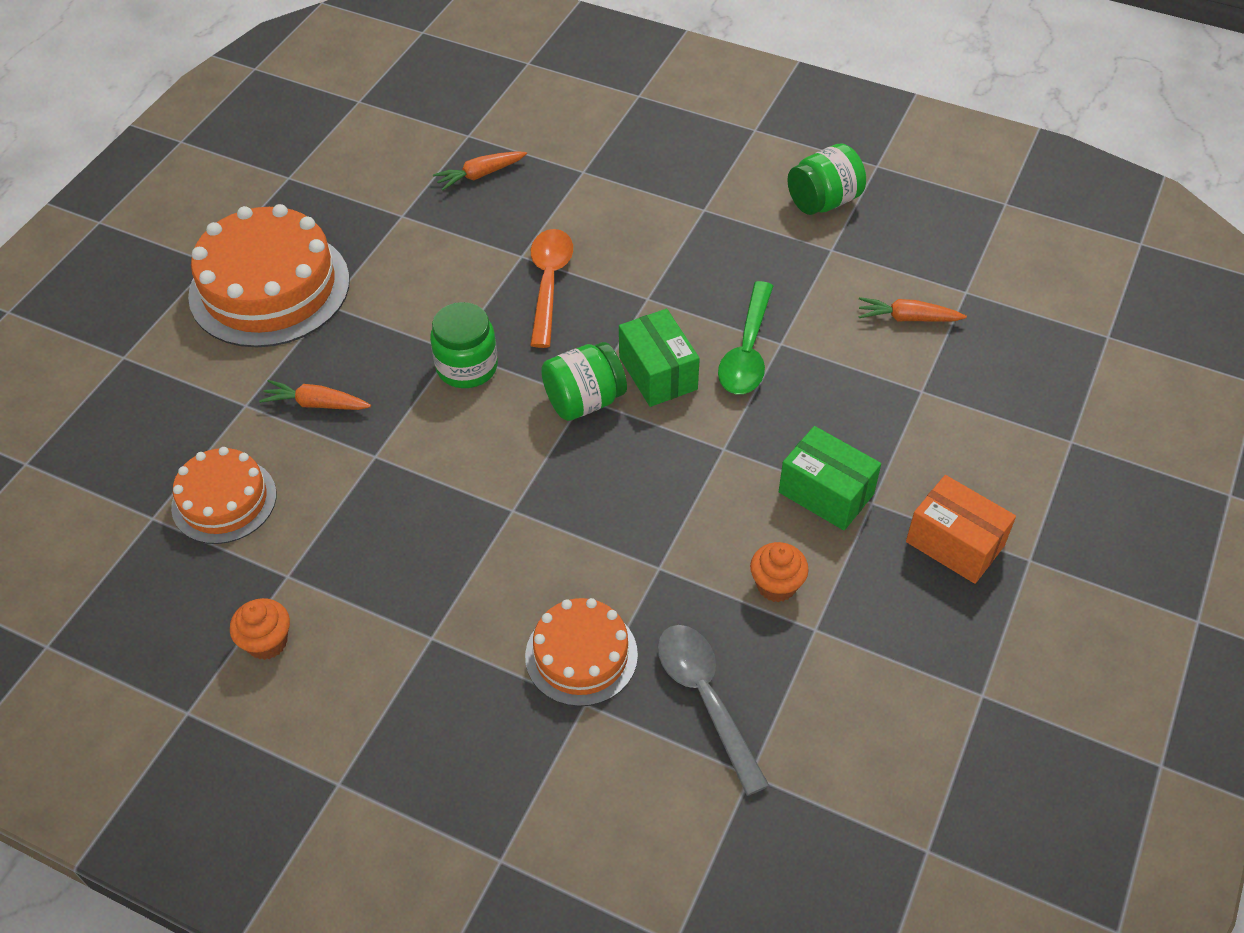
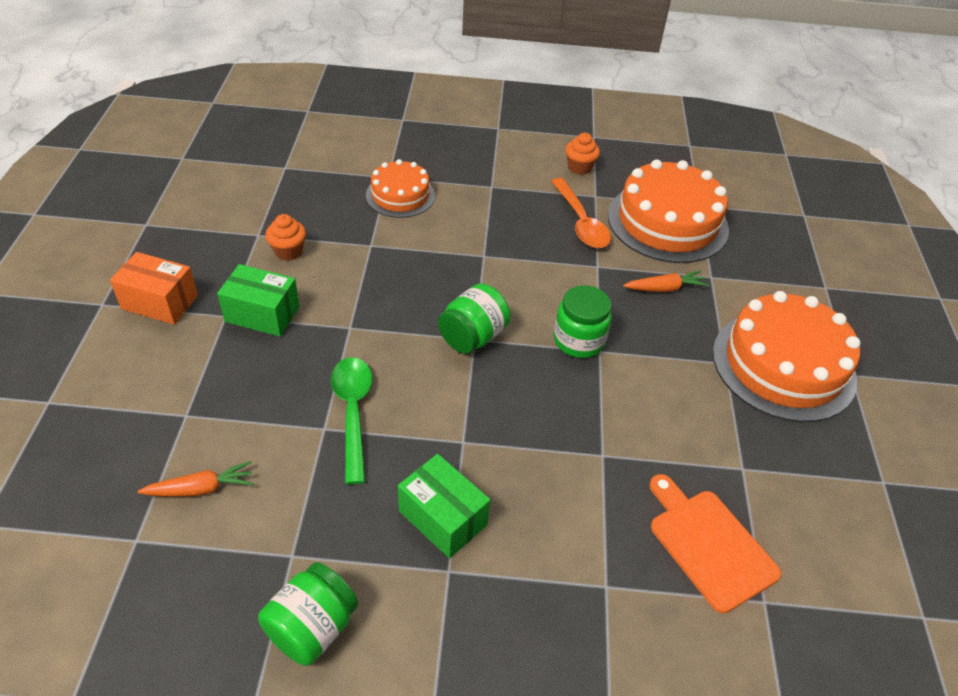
camera: 155 degrees right, 5 degrees down
orange cake [171,447,276,544] -> orange cake [608,159,729,263], size x1.74
orange carrot [433,151,527,190] -> orange cutting board [649,474,781,614]
orange spoon [530,229,573,348] -> orange spoon moved to [551,178,611,248]
green box [619,309,700,407] -> green box moved to [398,454,490,558]
grey spoon [657,625,769,796] -> none

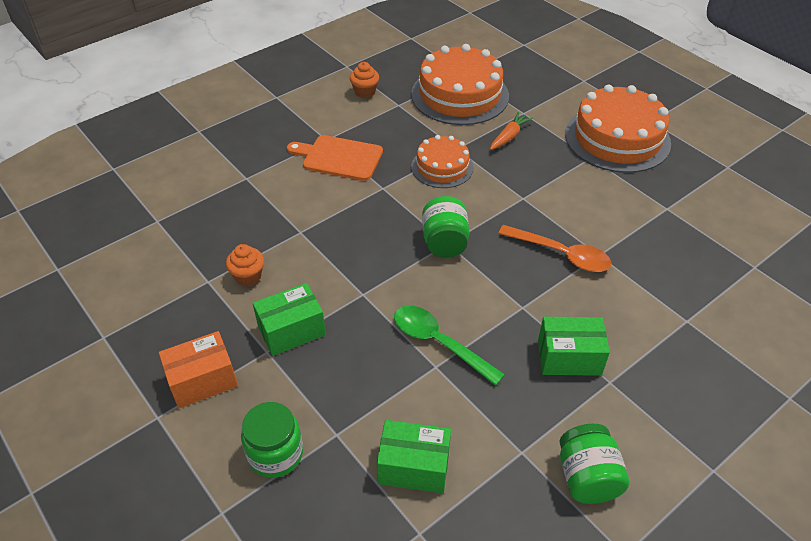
camera: 40 degrees left, 0 degrees up
orange carrot [138,461,254,497] -> green box [377,420,451,493]
orange cake [366,159,435,218] -> orange cake moved to [411,135,474,188]
orange spoon [551,178,611,248] -> orange spoon moved to [498,225,611,272]
green jar [554,285,612,358] -> green jar moved to [241,402,303,478]
orange cutting board [649,474,781,614] -> orange cutting board moved to [287,135,383,181]

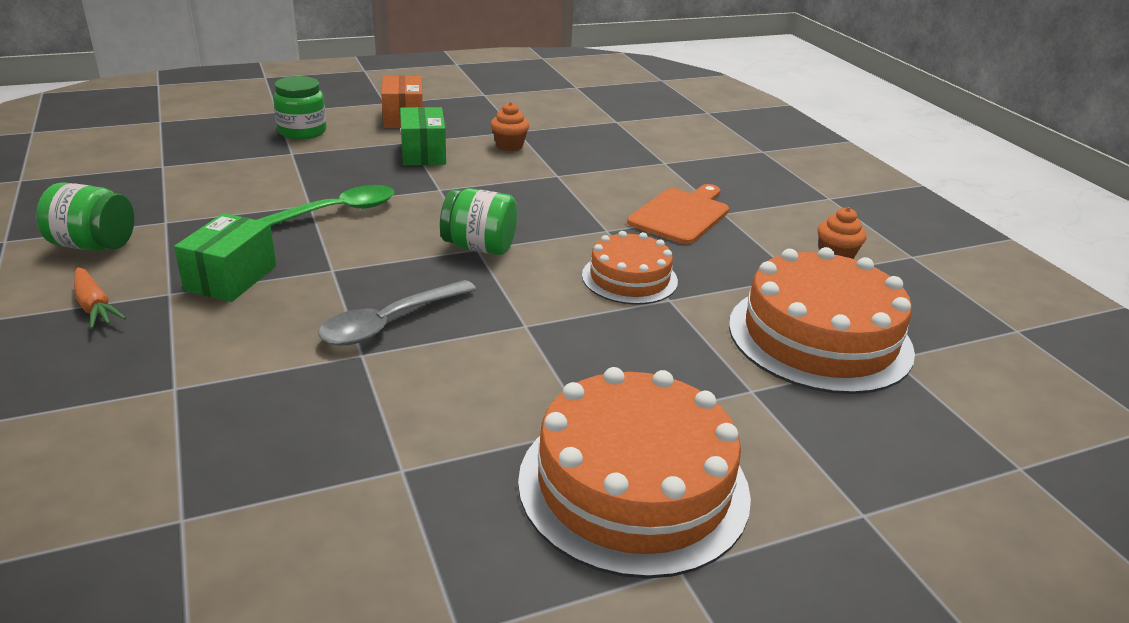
camera: 105 degrees right, 15 degrees down
green box [377,420,451,493] -> none
orange carrot [490,112,533,150] -> orange carrot moved to [74,267,126,329]
orange spoon [498,225,611,272] -> grey spoon [318,280,477,346]

